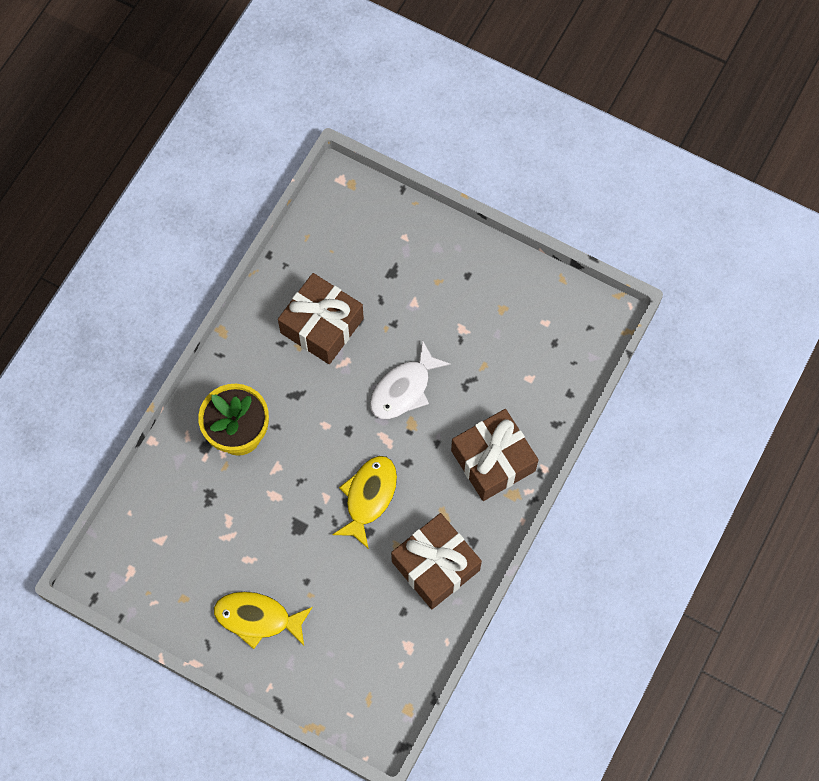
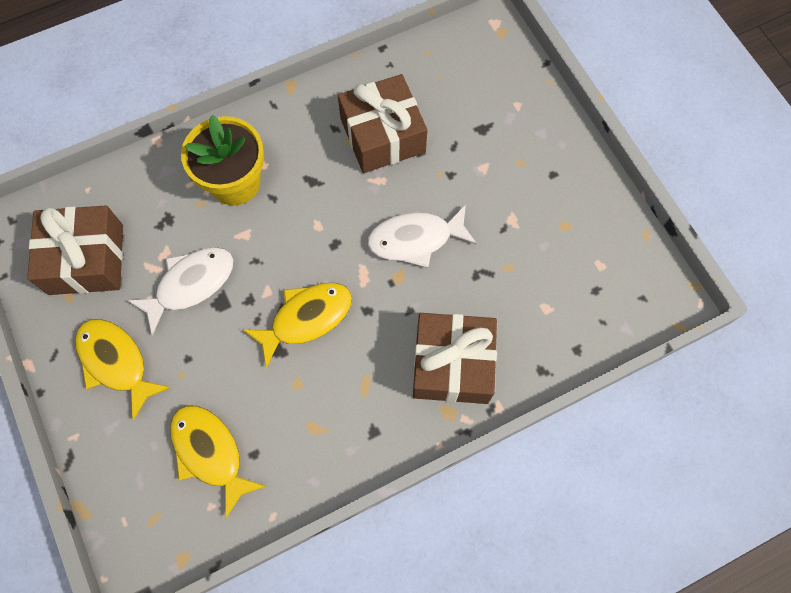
camera: 35 degrees right, 0 degrees up
brown gift [391,513,482,609] -> brown gift moved to [27,205,123,295]
none -> white fish [127,247,234,336]
none -> yellow fish [170,405,266,519]

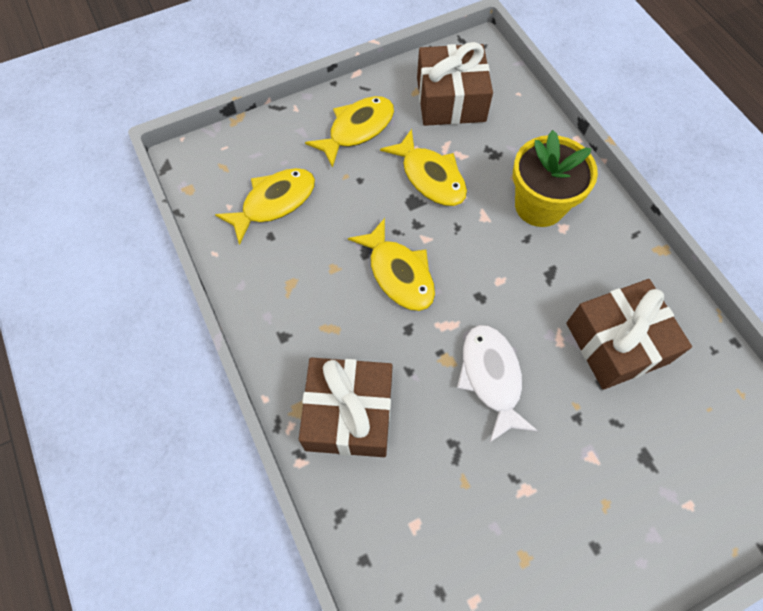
camera: 90 degrees right, 5 degrees down
white fish [127,247,234,336] -> yellow fish [380,129,467,206]

